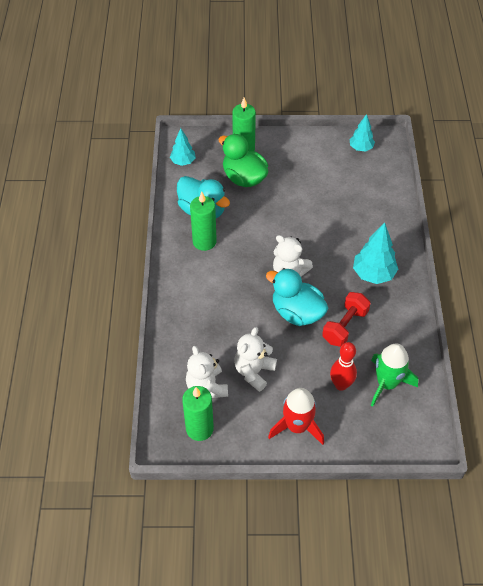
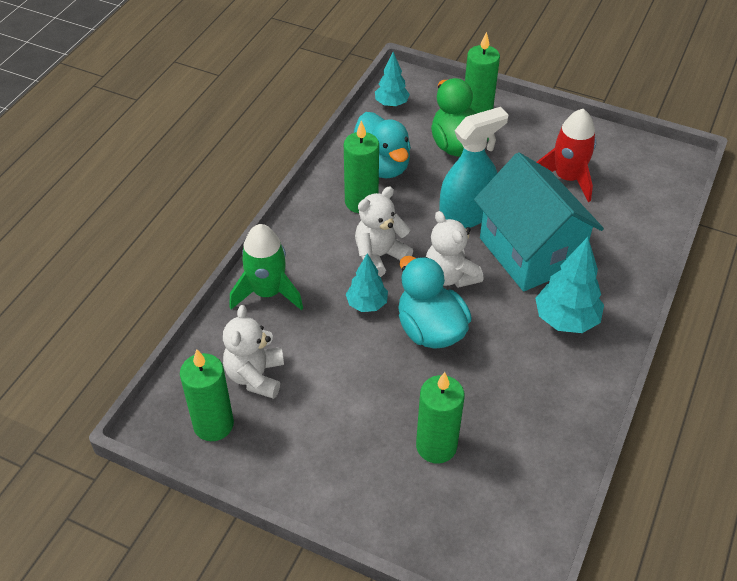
camera: 25 degrees right, 5 degrees down
white teddy bear [234,327,277,392] -> white teddy bear moved to [355,187,413,277]
red rocket [268,388,324,445] -> red rocket moved to [537,109,596,202]
red dumbbell [322,292,371,347] -> none
red bowling pin [330,342,357,391] -> green candle [416,372,465,464]
turquoise tree [349,114,375,152] -> turquoise tree moved to [346,253,388,312]
green rocket [371,343,418,407] -> green rocket moved to [229,224,303,310]
none -> turquoise spray bottle [439,107,509,228]
none -> turquoise house [474,152,604,291]

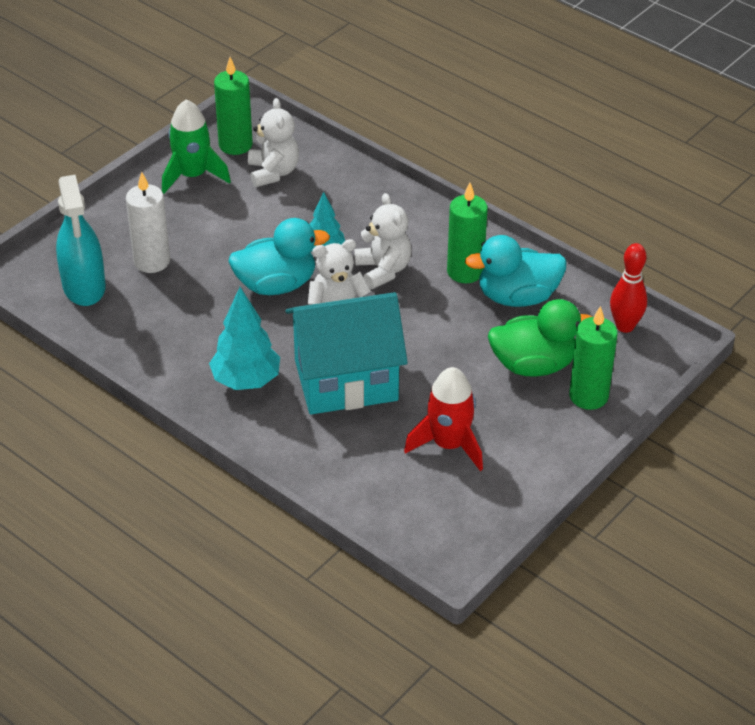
camera: 105 degrees right, 5 degrees down
white teddy bear [223,305,284,399] -> white teddy bear turned 60 degrees clockwise [248,98,299,187]
green rocket [229,224,303,310] -> green rocket moved to [162,99,231,194]
turquoise tree [375,52,410,107] -> red bowling pin [610,243,647,333]
green candle [416,372,465,464] -> white candle [126,172,170,273]
turquoise spray bottle [439,107,509,228] -> turquoise spray bottle moved to [56,175,106,306]

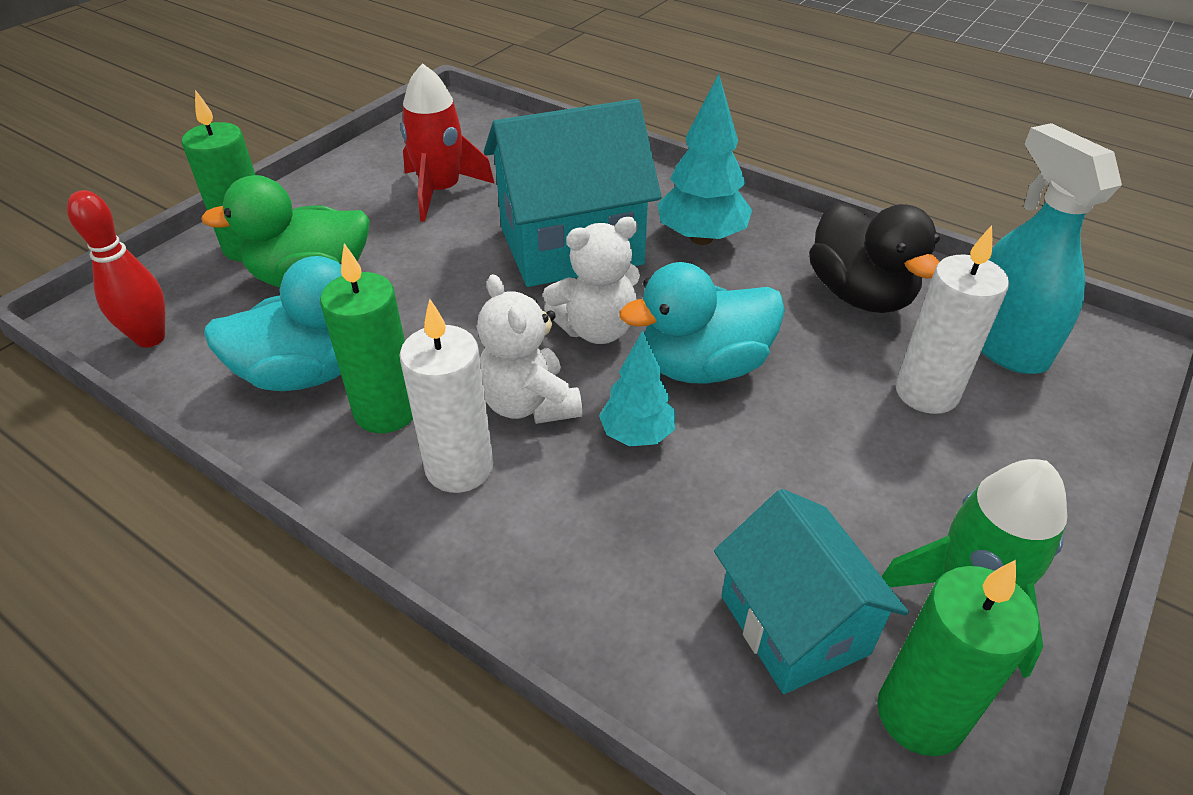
camera: 175 degrees right, 0 degrees up
white teddy bear [248,98,299,187] -> turquoise house [714,489,909,694]
none -> white candle [400,299,493,493]
none -> black duck [809,202,940,313]

